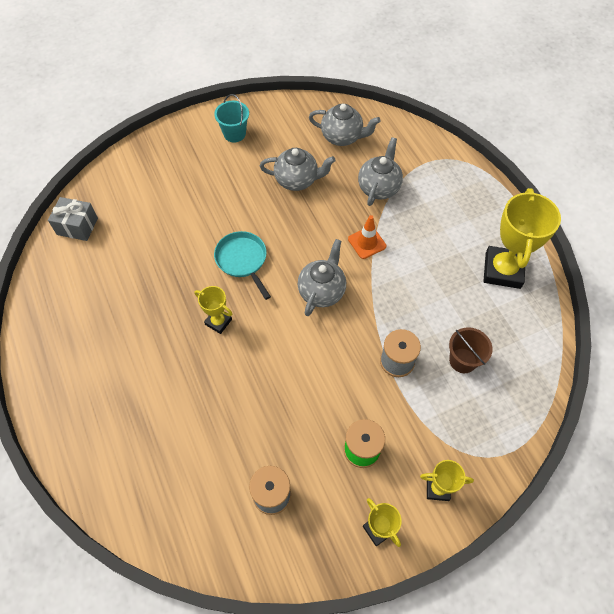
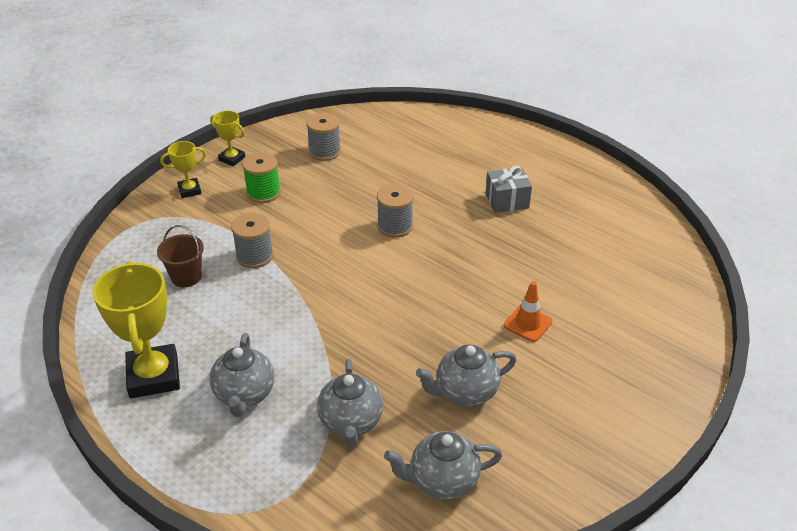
camera: 155 degrees right, 20 degrees down
grey gift [48,197,98,241] -> grey gift moved to [485,166,532,213]
yellow trophy [195,286,233,334] -> none
turquoise bucket [214,94,249,142] -> none
turquoise pan [214,231,271,300] -> none
grey teapot [297,239,346,316] -> grey teapot moved to [210,333,274,417]
orange traffic cone [348,215,386,259] -> orange traffic cone moved to [504,281,553,342]
none -> grey spool [377,184,413,238]

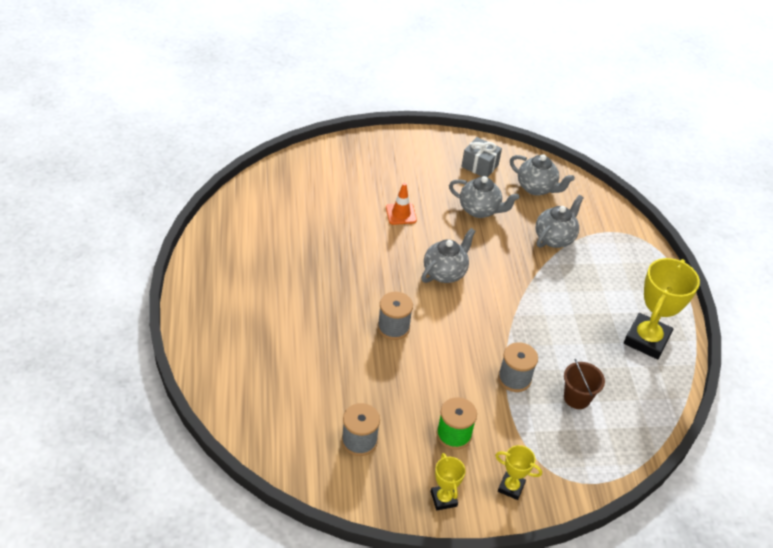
camera: 140 degrees left, 5 degrees up
grey teapot [210,333,274,417] -> grey teapot moved to [421,228,475,283]
grey gift [485,166,532,213] -> grey gift moved to [461,137,502,178]

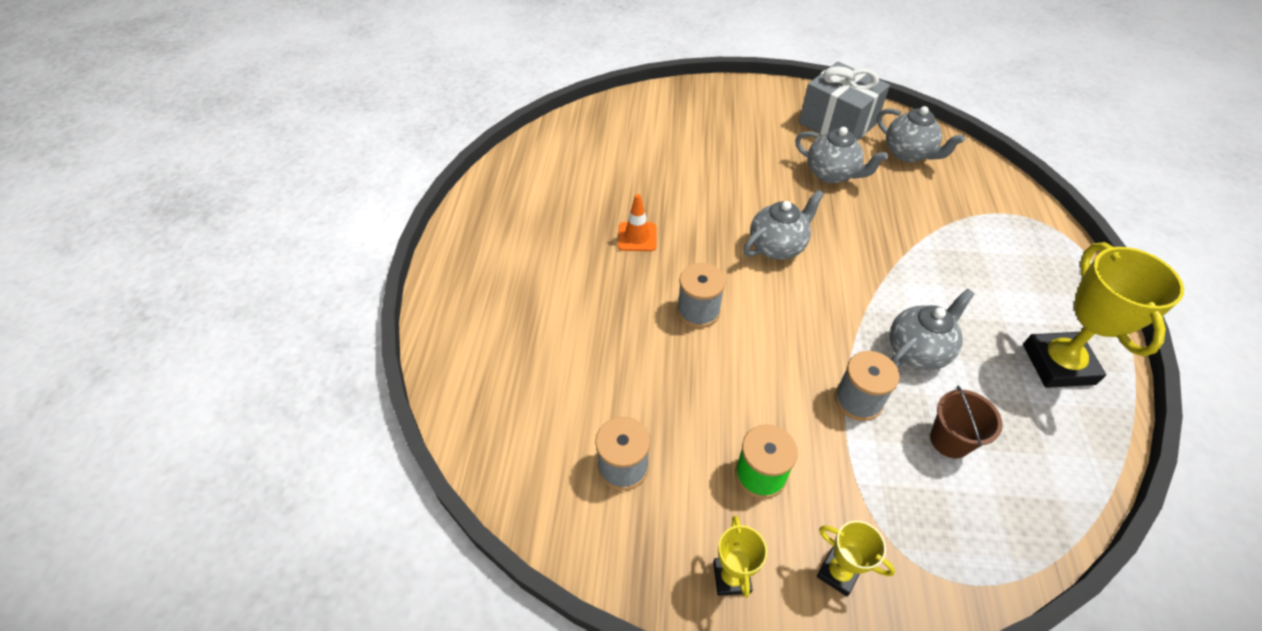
camera: 15 degrees right, 5 degrees up
orange traffic cone [386,183,417,225] -> orange traffic cone moved to [618,194,656,251]
grey gift [461,137,502,178] -> grey gift [799,62,890,141], size x1.65
grey teapot [536,195,584,248] -> grey teapot moved to [889,289,974,370]
yellow trophy [624,258,700,360] -> yellow trophy turned 45 degrees counterclockwise [1023,242,1184,388]

